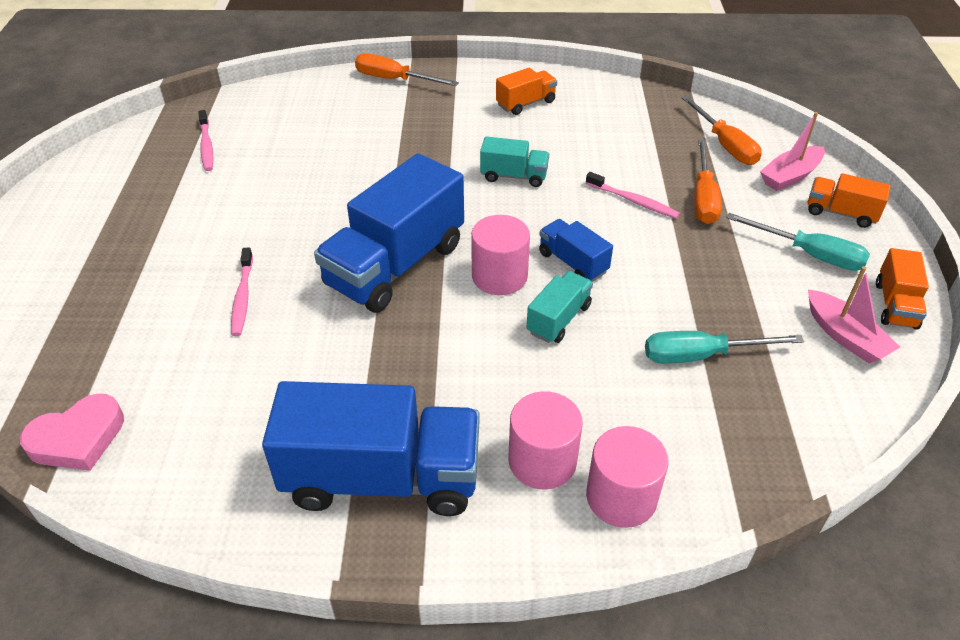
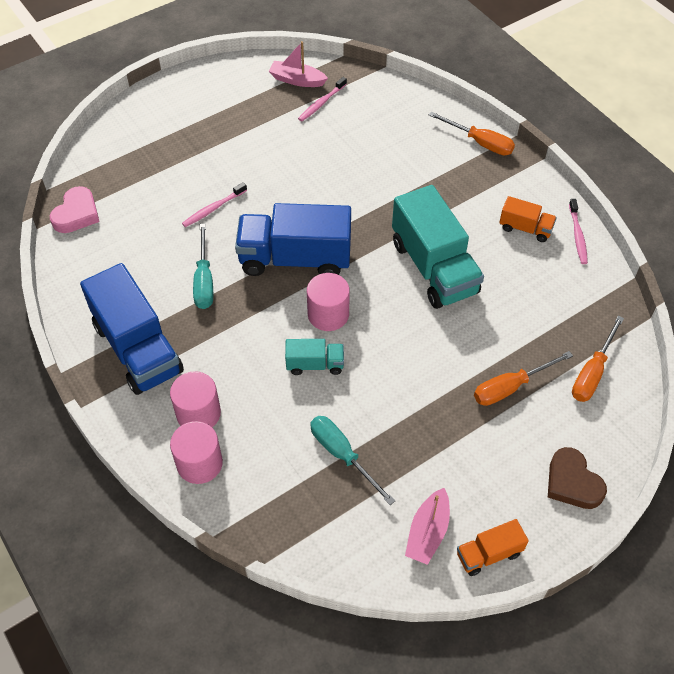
camera: 55 degrees right, 10 degrees up
pink heart [20,394,124,471] -> pink heart turned 90 degrees counterclockwise [50,186,100,233]
orange screwdriver [355,53,459,86] -> orange screwdriver turned 135 degrees clockwise [429,112,515,155]
turquoise truck [480,136,549,187] -> turquoise truck [392,185,484,309], size x2.08
blue truck [539,219,613,282] -> none
pink toothbrush [586,172,680,219] -> pink toothbrush moved to [569,199,588,264]
turquoise screwdriver [726,213,870,271] -> turquoise screwdriver moved to [193,224,213,309]
pink boat [760,112,825,191] -> pink boat moved to [269,41,328,87]
orange truck [808,173,891,228] -> brown heart [548,447,607,509]

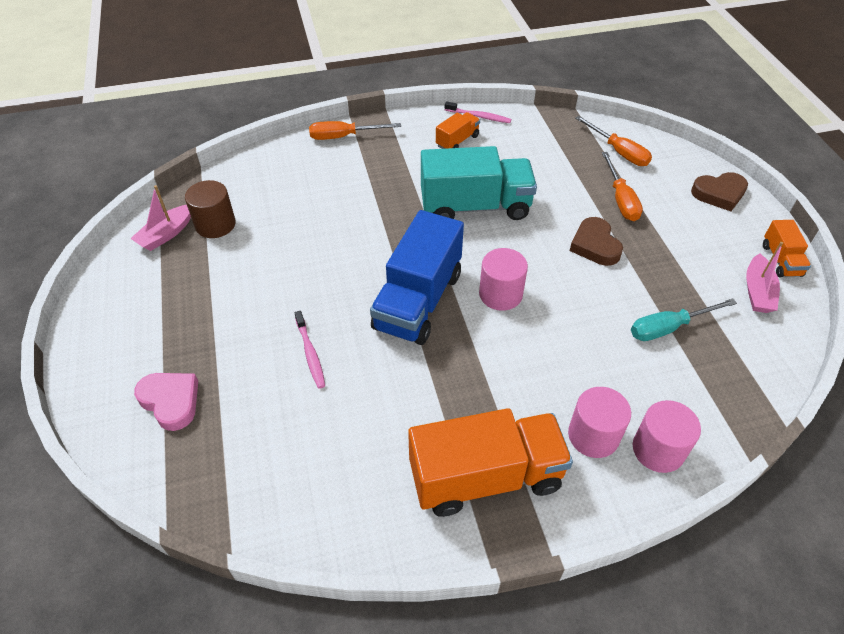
camera: 70 degrees left, 5 degrees down
pink heart [50,186,100,233] -> pink heart moved to [134,373,198,431]
blue truck [80,263,184,395] -> orange truck [408,408,573,517]
turquoise screwdriver [193,224,213,309] -> none
turquoise truck [285,339,344,375] -> none
pink toothbrush [298,77,347,122] -> brown cylinder [185,180,236,238]
pink boat [405,488,450,565] -> pink boat turned 60 degrees clockwise [746,242,783,313]
orange screwdriver [429,112,515,155] -> orange screwdriver turned 150 degrees counterclockwise [309,121,401,140]
none -> brown heart [570,217,623,266]

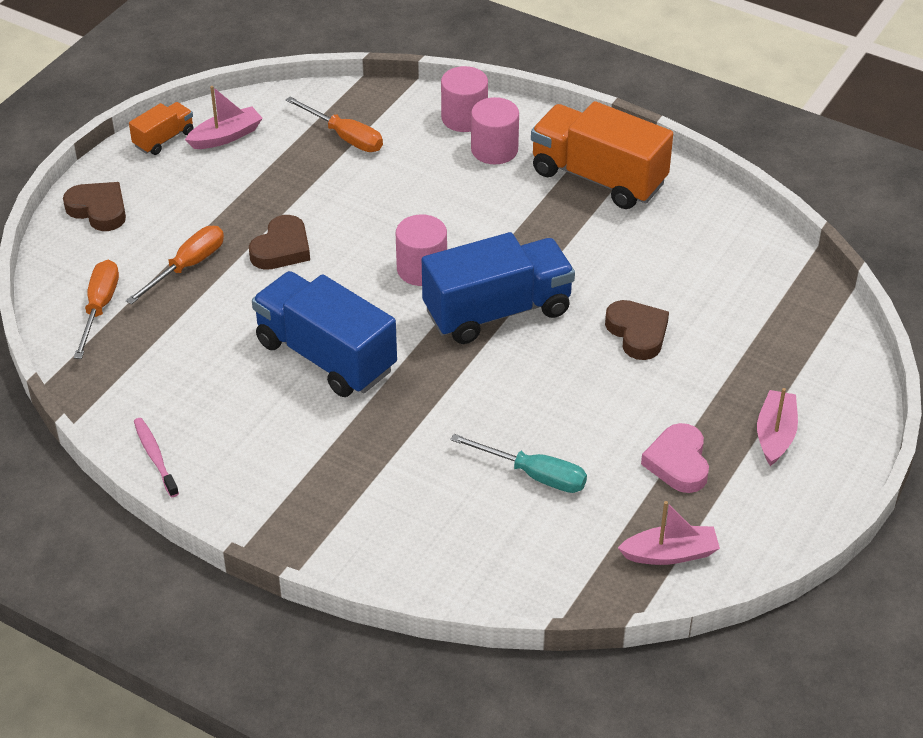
camera: 135 degrees left, 5 degrees down
pink heart [134,373,198,431] -> pink heart moved to [641,423,709,493]
brown cylinder [185,180,236,238] -> none
pink toothbrush [295,311,325,389] -> brown heart [605,300,669,360]
orange screwdriver [309,121,401,140] -> orange screwdriver moved to [285,97,383,152]
turquoise truck [421,146,537,220] -> blue truck [252,271,397,397]
orange truck [436,112,480,149] -> none
turquoise screwdriver [631,299,737,341] -> turquoise screwdriver moved to [450,434,587,493]
none -> pink boat [757,388,798,466]

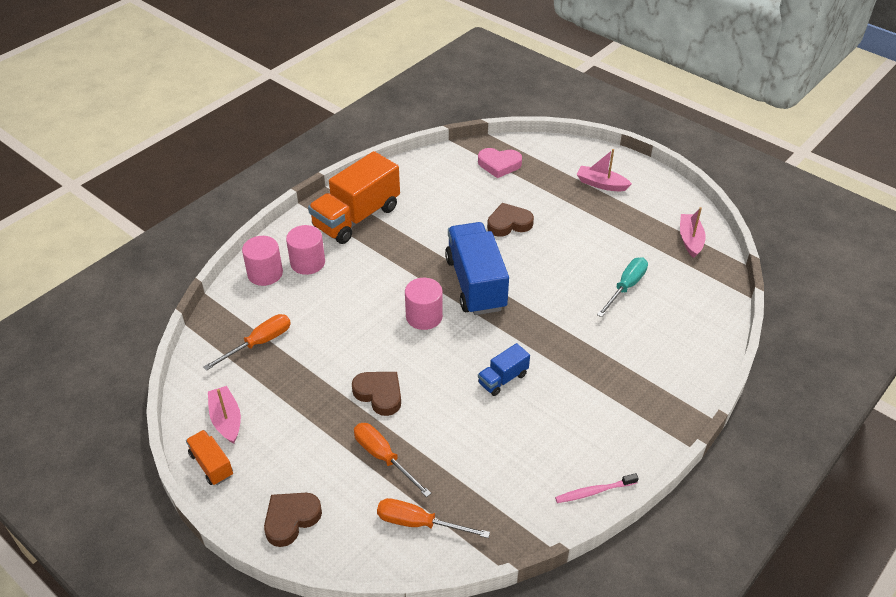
camera: 80 degrees left, 0 degrees up
blue truck [252,271,397,397] -> blue truck [478,343,530,396], size x0.48
pink heart [641,423,709,493] -> pink heart moved to [478,148,522,178]

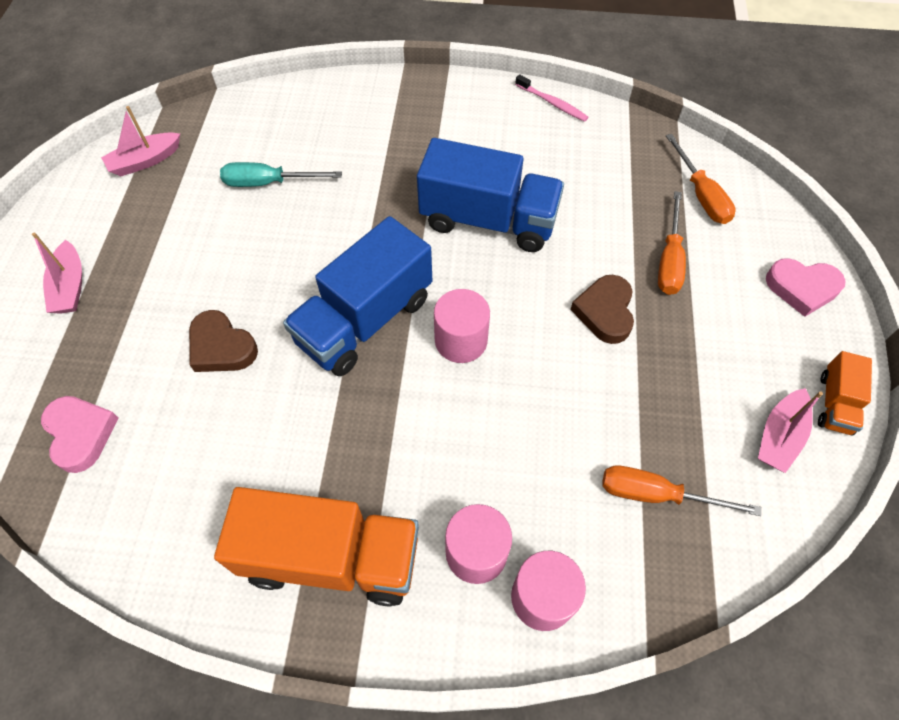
camera: 125 degrees left, 15 degrees up
brown heart [264,493,322,547] -> pink heart [766,258,846,317]
blue truck [478,343,530,396] -> blue truck [417,138,564,252], size x2.08

